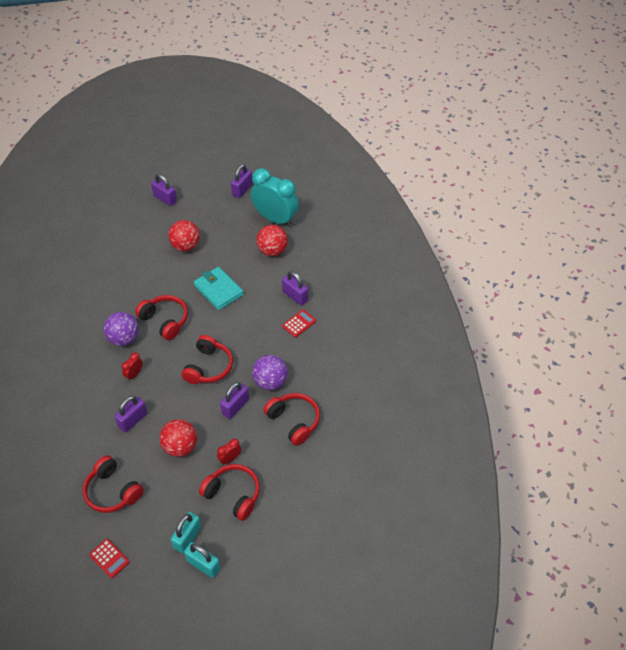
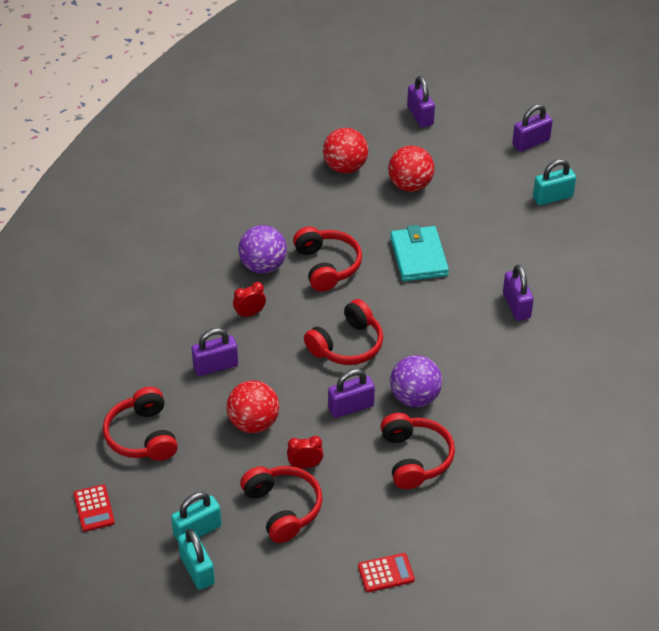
camera: 30 degrees right, 5 degrees down
turquoise clock [251,168,299,227] -> turquoise padlock [533,159,576,205]
red ball [256,225,288,256] -> red ball moved to [323,128,368,173]
red calculator [282,309,316,338] -> red calculator moved to [358,553,415,592]

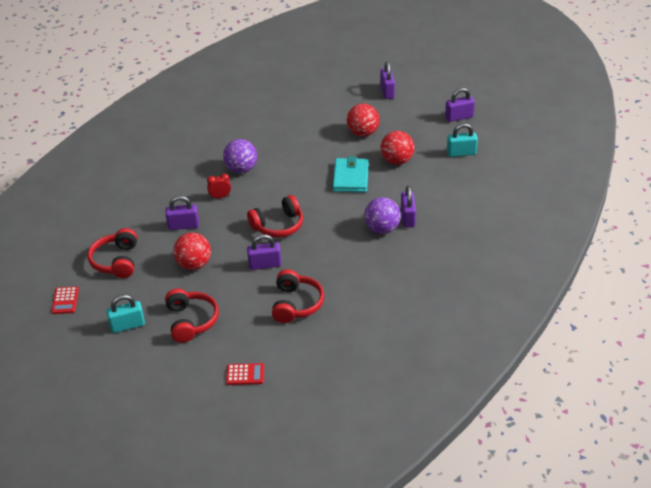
camera: 15 degrees right, 5 degrees down
turquoise padlock [178,529,215,590] -> none
red clock [287,436,323,469] -> none
red headphones [293,226,362,292] -> none
red ball [323,128,368,173] -> red ball moved to [380,131,414,165]
purple ball [390,355,442,407] -> purple ball moved to [364,197,401,234]

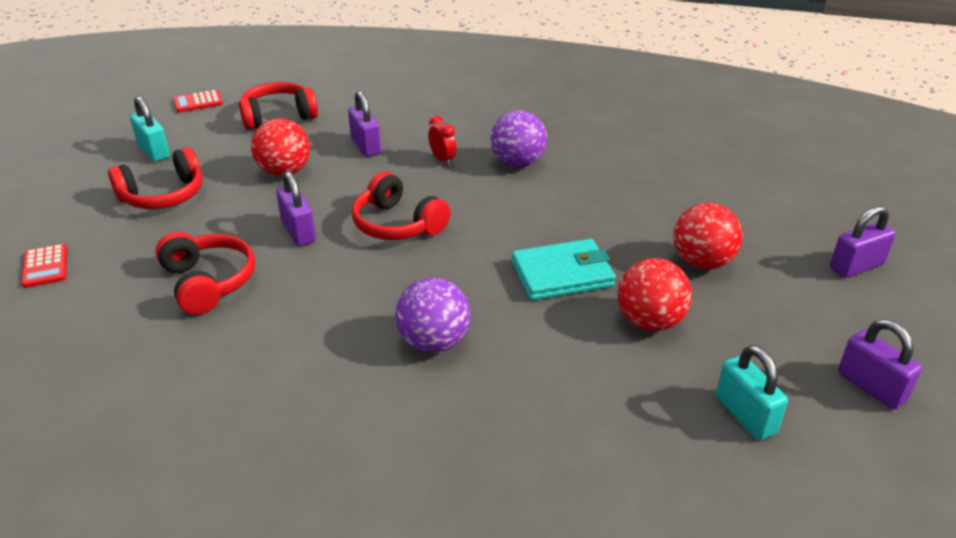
camera: 70 degrees right, 5 degrees down
red headphones [272,269,324,323] -> red headphones turned 105 degrees counterclockwise [156,232,255,315]
purple padlock [401,186,416,228] -> none

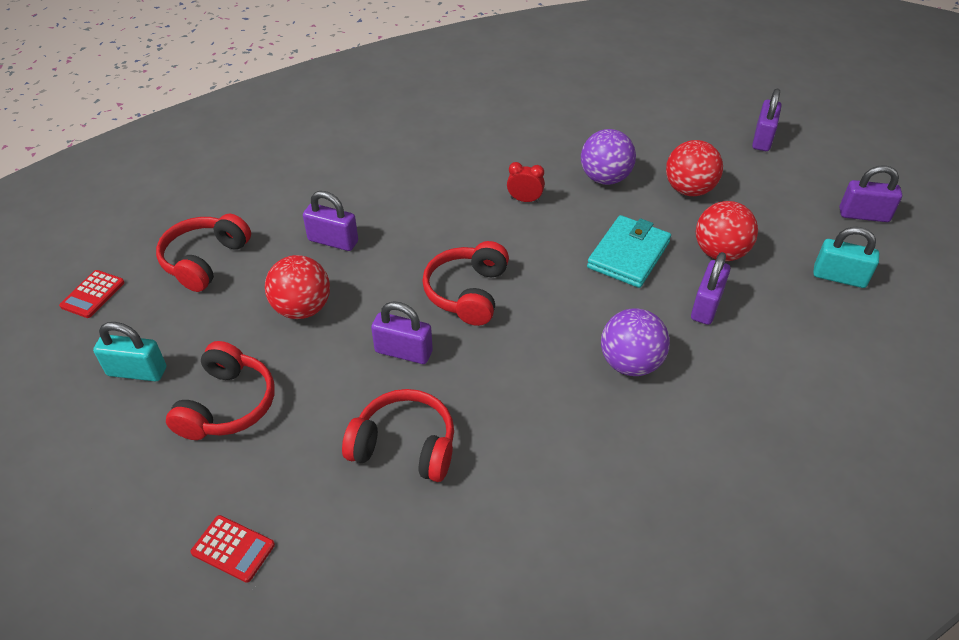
camera: 45 degrees left, 10 degrees up
red headphones [352,172,451,240] -> red headphones turned 105 degrees clockwise [422,241,509,326]
red clock [428,116,457,166] -> red clock moved to [507,162,545,203]
purple ball [490,110,547,167] -> purple ball moved to [581,129,636,185]
none -> purple padlock [691,252,730,325]

